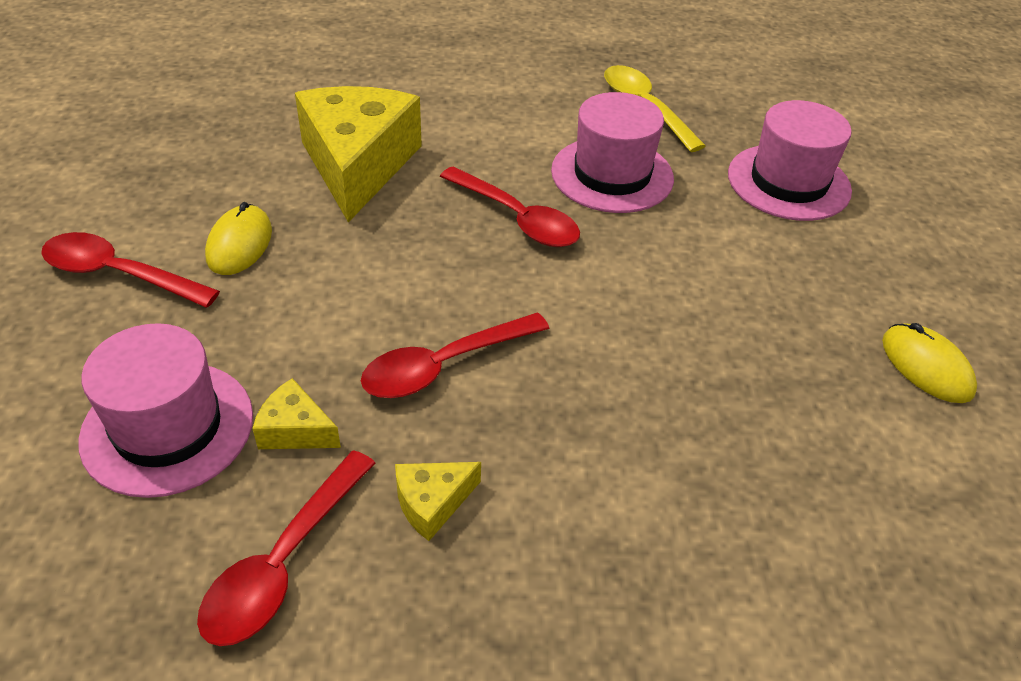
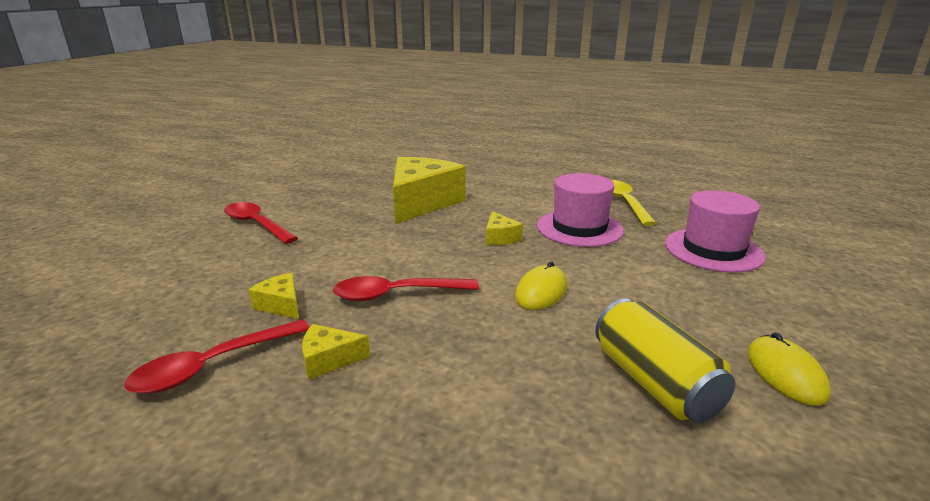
camera: 25 degrees right, 20 degrees down
pink hat [78,323,253,498] -> none
yellow mouse [205,202,272,275] -> yellow mouse moved to [515,261,567,310]
red spoon [440,166,580,247] -> yellow cheese [486,211,523,245]
none -> yellow can [595,298,735,423]

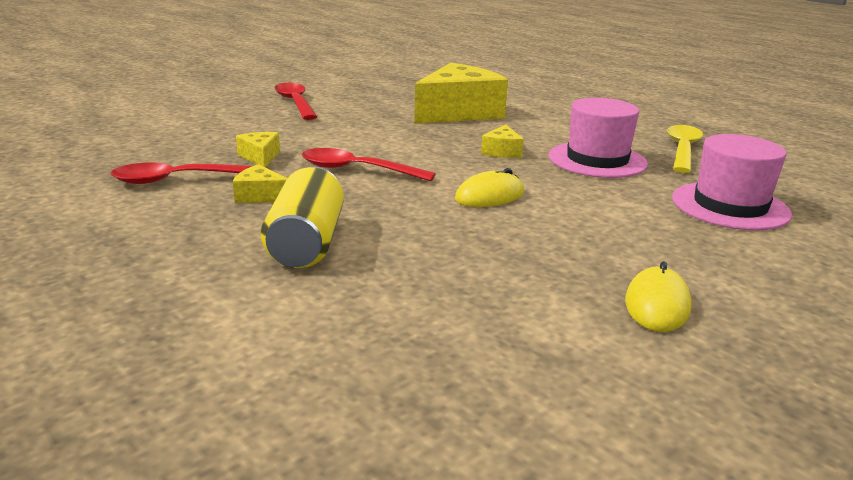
camera: 25 degrees right, 0 degrees up
yellow can [595,298,735,423] -> yellow can moved to [261,167,344,268]

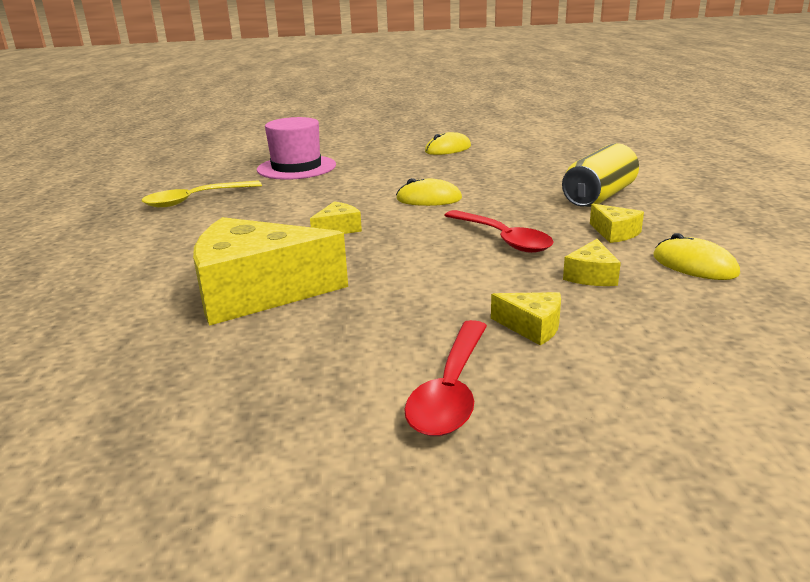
camera: 140 degrees left, 0 degrees up
red spoon [111,162,252,184] -> yellow mouse [653,233,740,280]
pink hat [549,98,648,178] -> none
none -> yellow cheese [491,292,561,345]

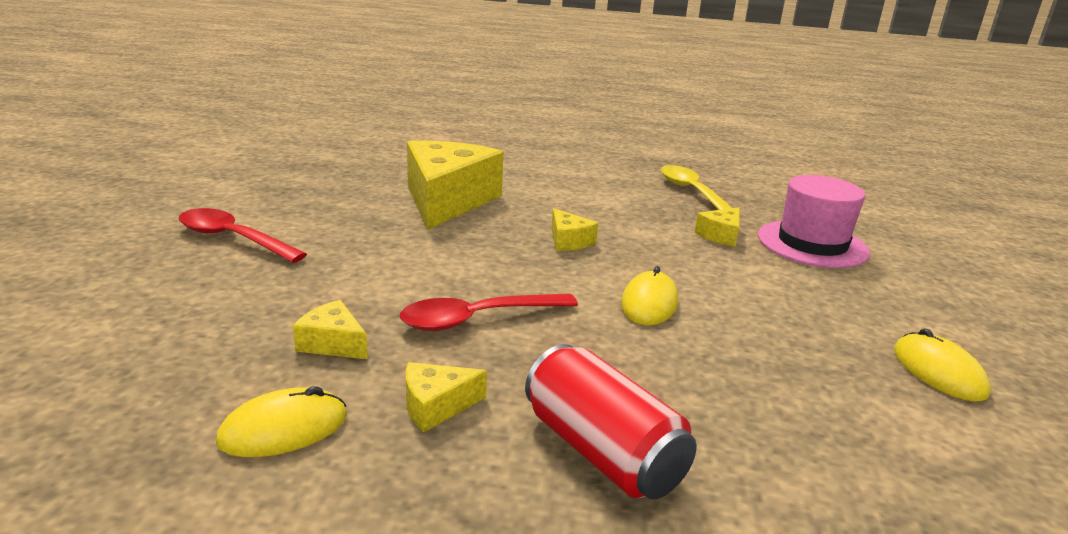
camera: 100 degrees right, 0 degrees up
yellow cheese [491,292,561,345] -> yellow cheese moved to [694,207,740,247]
yellow can [562,143,639,207] -> red can [525,344,696,499]

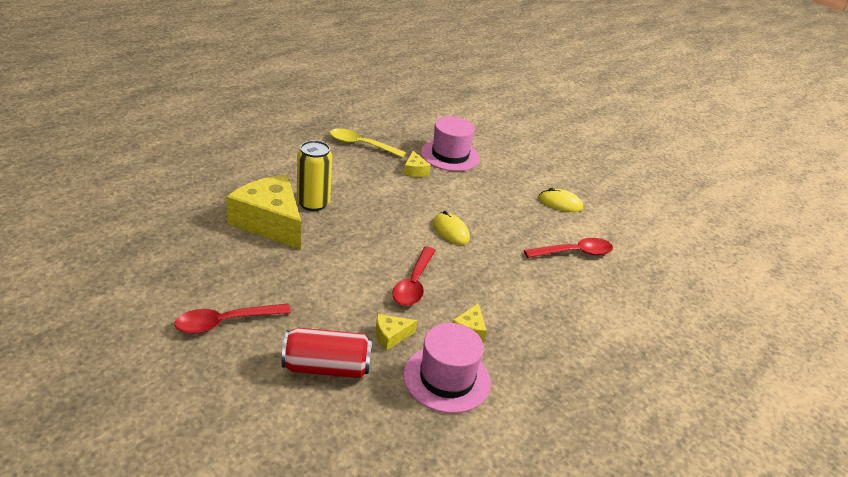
camera: 55 degrees left, 10 degrees up
yellow mouse [216,386,347,457] -> pink hat [403,323,491,413]
red can [525,344,696,499] -> red can moved to [282,328,372,378]
yellow cheese [551,208,598,251] -> none
none -> yellow can [297,140,332,211]
none -> red spoon [524,238,613,258]

